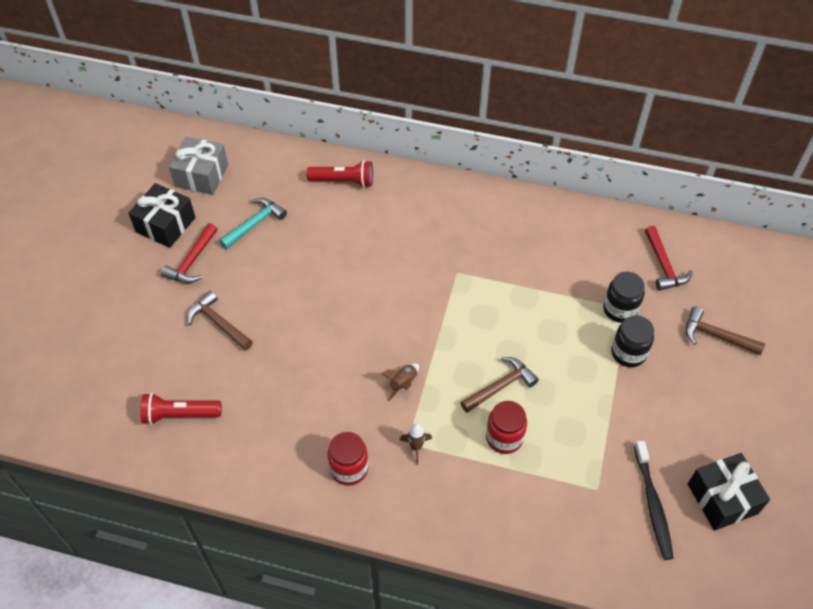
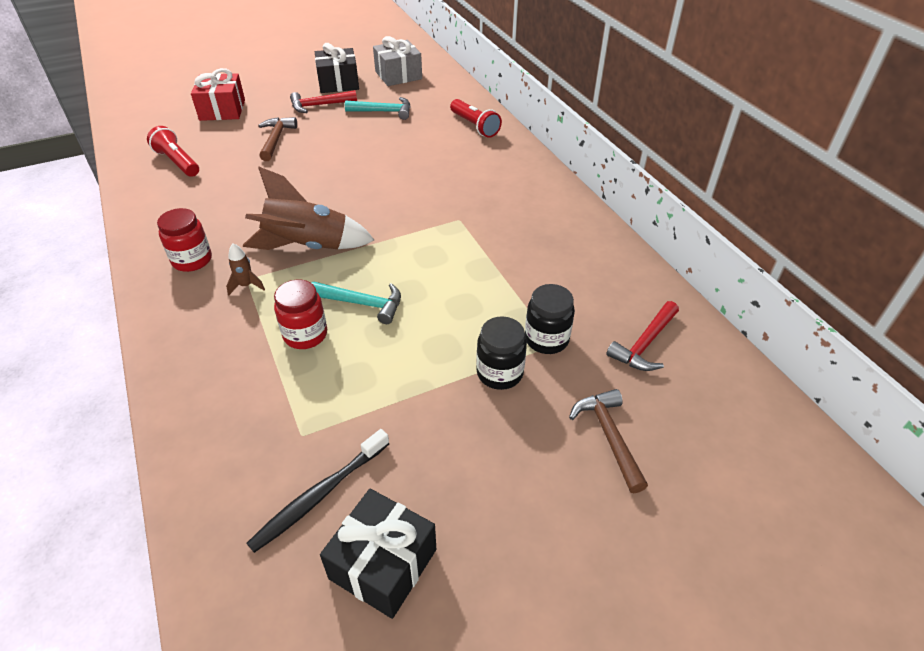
camera: 50 degrees right, 10 degrees down
brown rocket [381,363,419,401] -> brown rocket [243,167,374,250], size x2.37
brown hammer [460,357,539,413] -> turquoise hammer [312,282,401,324]
none -> red gift [191,68,245,121]

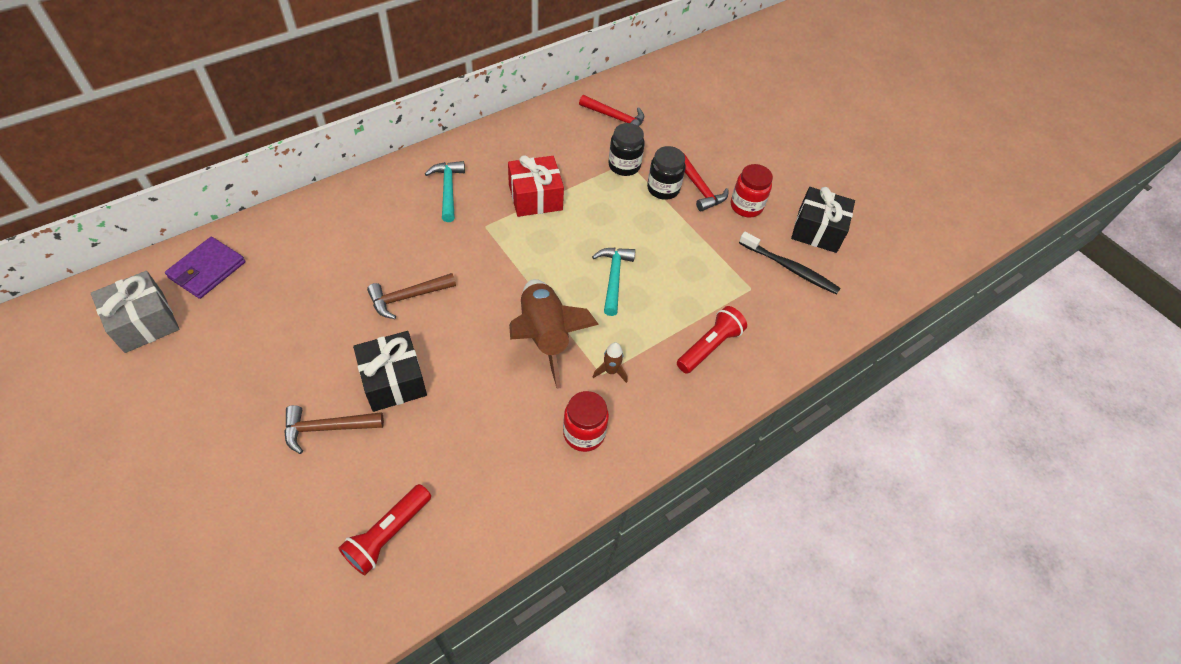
camera: 105 degrees left, 10 degrees up
red gift [191,68,245,121] -> red gift moved to [508,155,564,217]
red jar [274,279,327,349] -> red jar moved to [731,164,773,218]
red hammer [290,90,357,113] -> red hammer moved to [684,154,729,211]
black gift [315,43,359,93] -> black gift moved to [353,331,427,412]
turquoise hammer [345,97,411,120] -> turquoise hammer moved to [425,161,465,222]
red flashlight [450,99,502,138] -> red flashlight moved to [677,306,747,374]
brown hammer [569,389,648,493] -> brown hammer moved to [367,273,456,319]
none -> purple wallet [165,237,245,299]

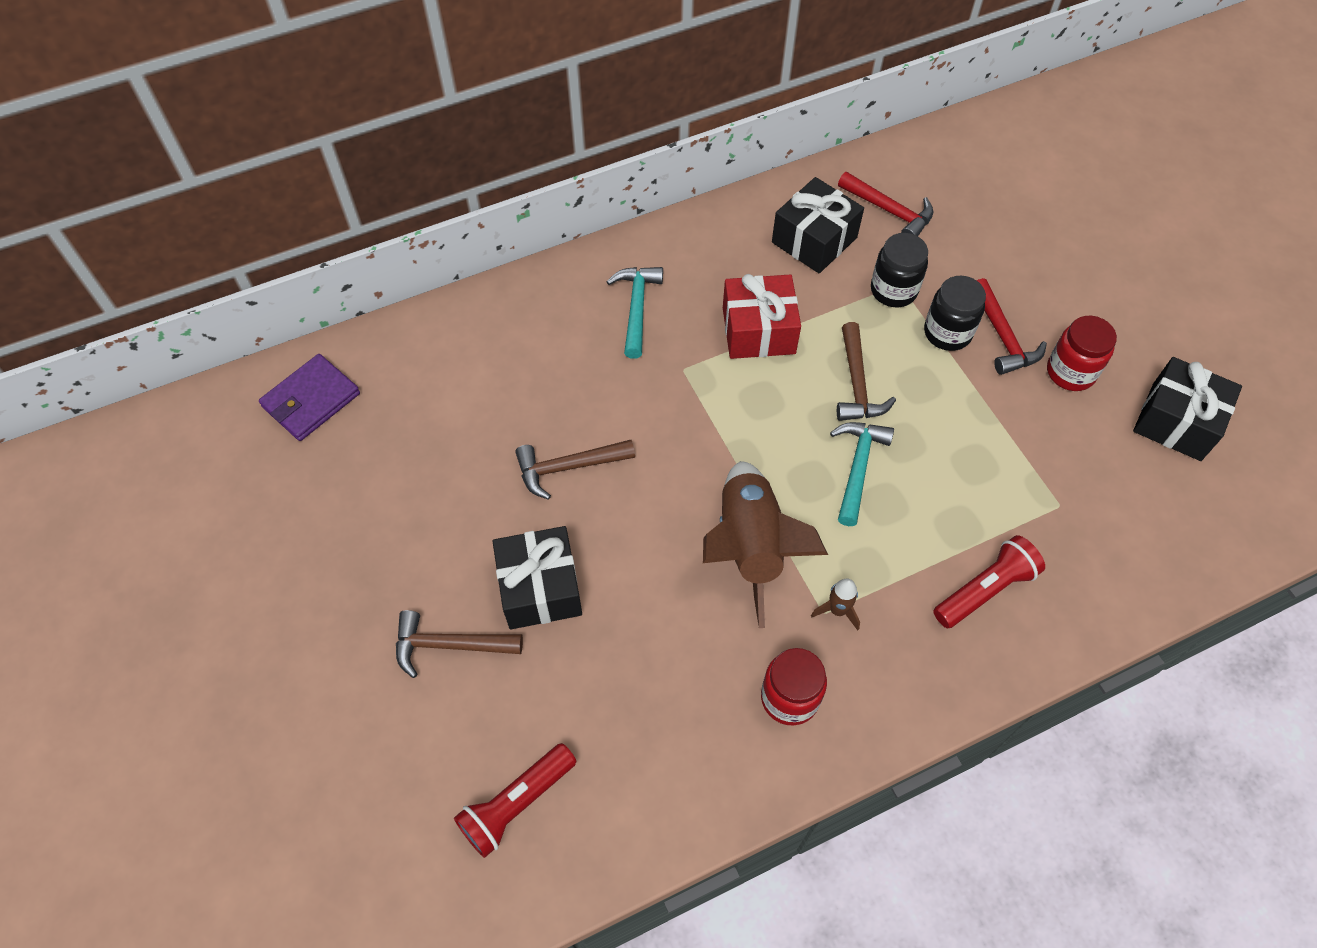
camera: 15 degrees right, 5 degrees up
grey gift [91,271,179,353] -> none
black toothbrush [739,232,841,295] -> none
none -> black gift [772,177,864,273]
none -> brown hammer [837,322,896,421]

